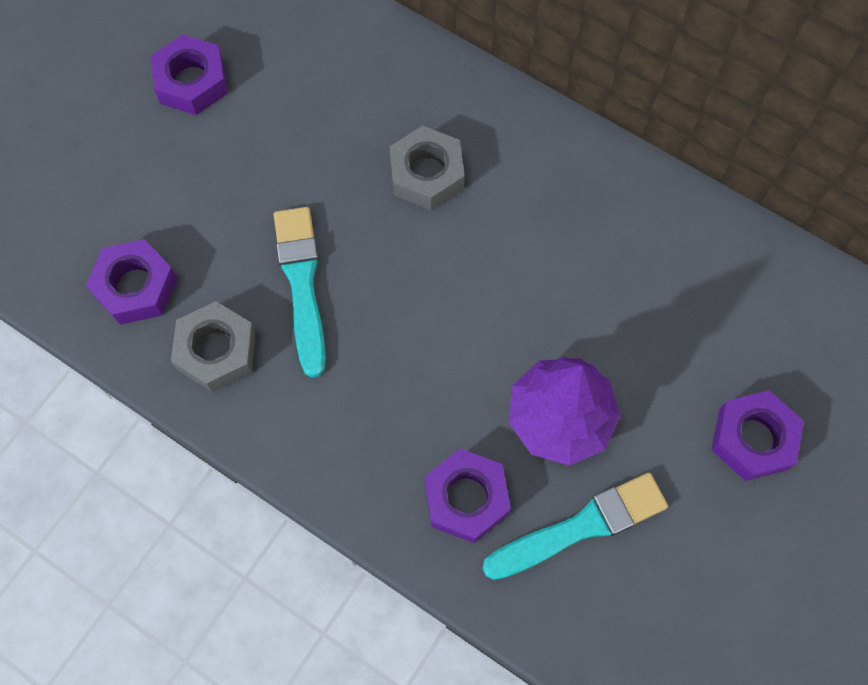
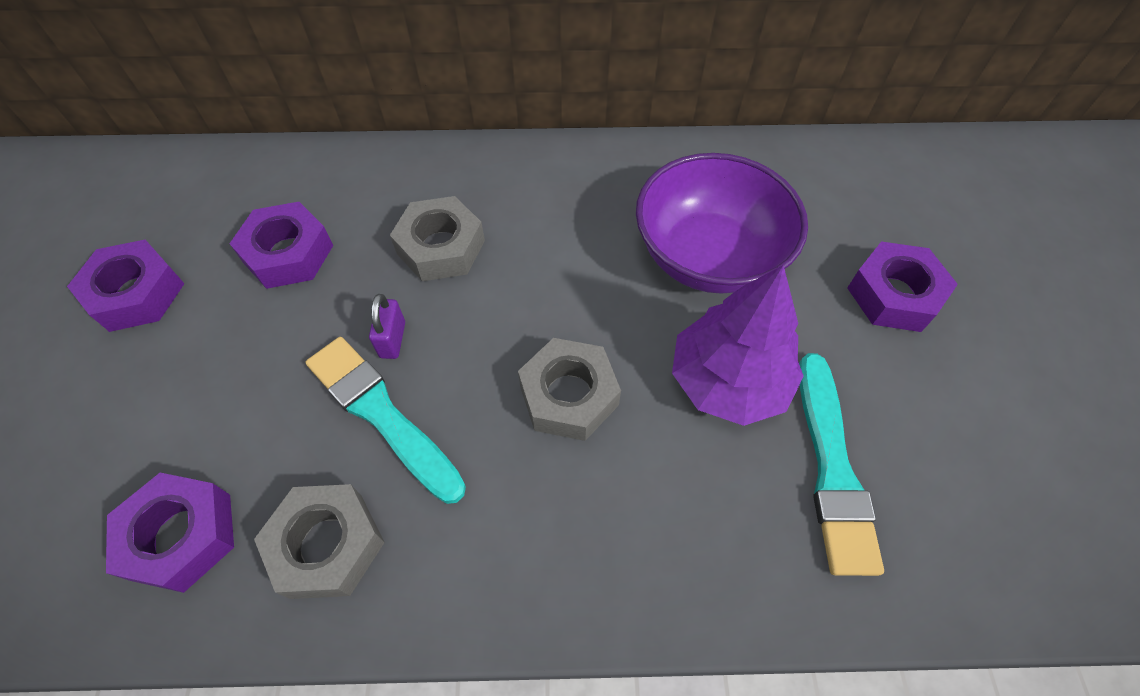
camera: 35 degrees left, 10 degrees down
purple nut [424,448,511,543] -> purple nut moved to [229,202,333,289]
turquoise brush [482,472,668,580] -> turquoise brush turned 150 degrees clockwise [799,353,884,576]
none -> purple padlock [369,294,405,359]
none -> grey nut [518,338,621,441]
none -> purple bowl [636,153,808,294]

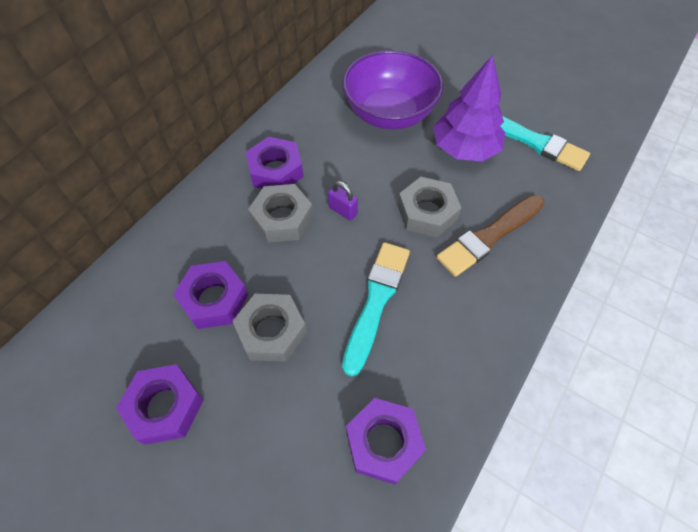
camera: 55 degrees left, 0 degrees up
grey nut [254,484,385,599] -> grey nut moved to [232,294,307,362]
turquoise brush [306,337,466,504] -> turquoise brush turned 120 degrees clockwise [342,242,410,377]
purple padlock [369,294,405,359] -> purple padlock moved to [328,181,358,221]
purple nut [847,241,958,332] -> purple nut moved to [246,137,303,189]
none -> brown brush [437,195,545,277]

